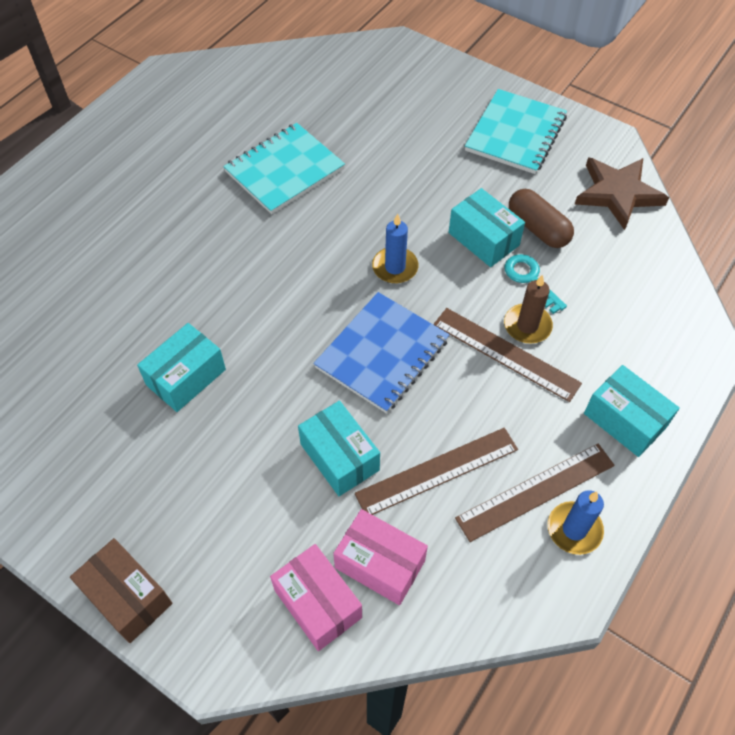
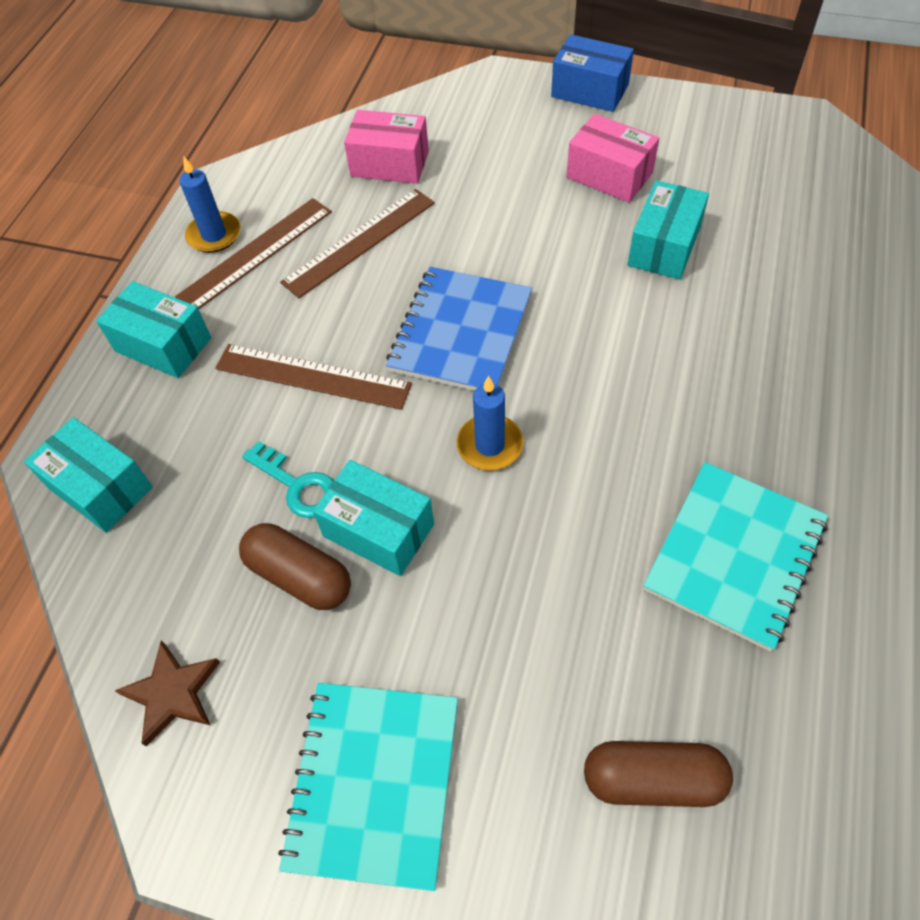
camera: 165 degrees right, 0 degrees up
brown box [70,538,172,643] -> blue box [551,34,634,112]
pink box [270,544,362,651] -> pink box moved to [566,114,659,203]
turquoise box [298,401,380,496] -> turquoise box moved to [24,417,153,533]
brown candle [504,274,553,344] -> none
brown star [575,157,669,230] -> brown star [115,641,220,746], size x0.64
none -> brown capsule [584,741,733,807]

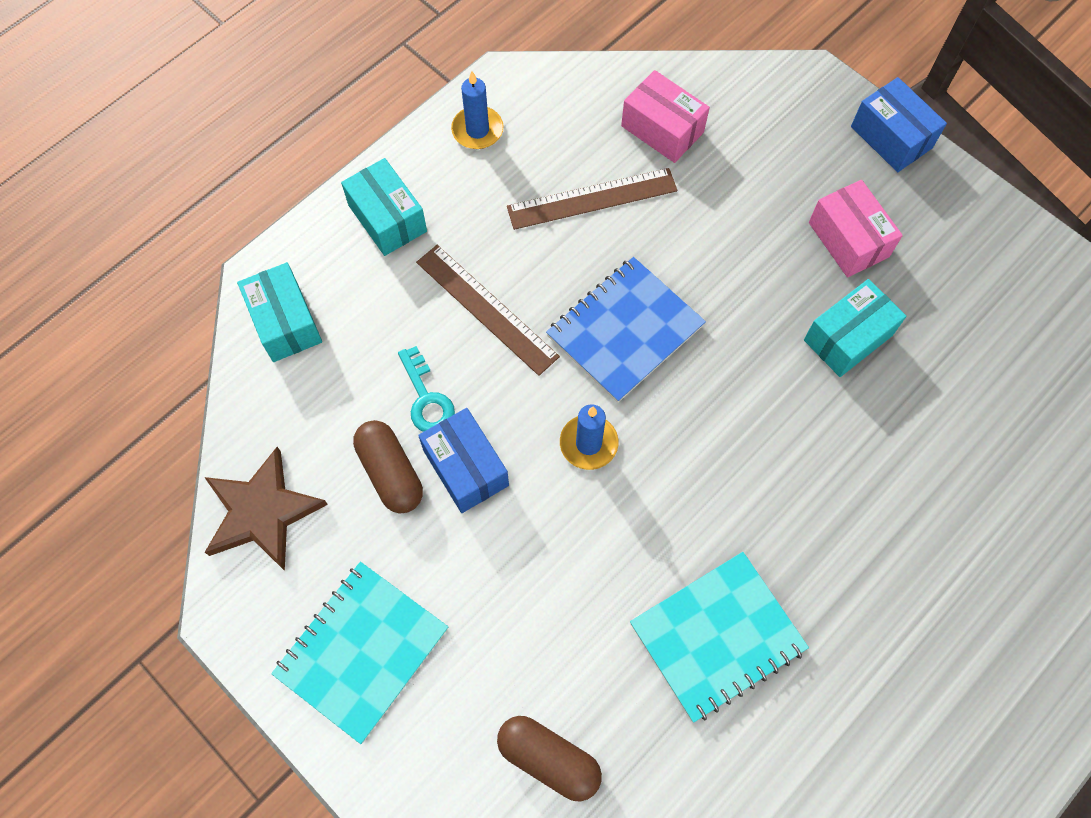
camera: 25 degrees right, 10 degrees up
brown star [115,641,220,746] -> brown star [204,447,328,571], size x1.56
brown ruler [175,198,332,309] -> none
turquoise box [313,460,434,576] -> blue box [418,408,509,513]

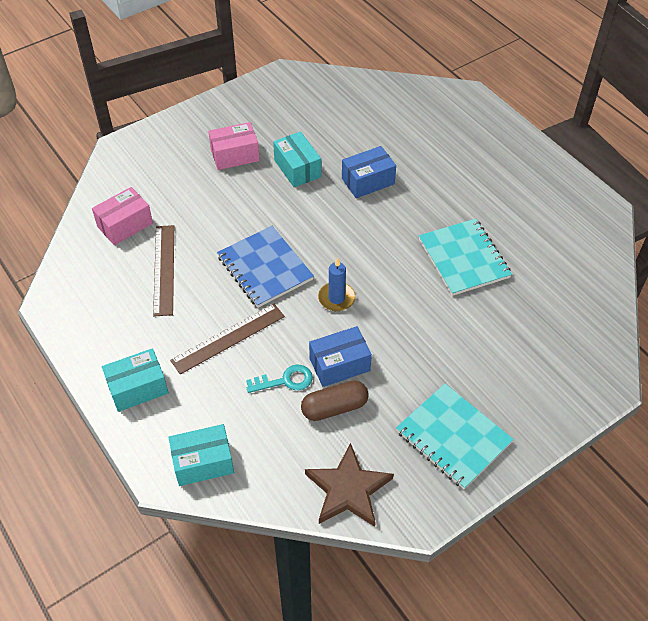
camera: 80 degrees left, 15 degrees down
blue candle [451,71,503,149] -> none
brown capsule [497,716,602,801] -> none
blue box [851,77,947,172] -> blue box moved to [342,146,396,198]

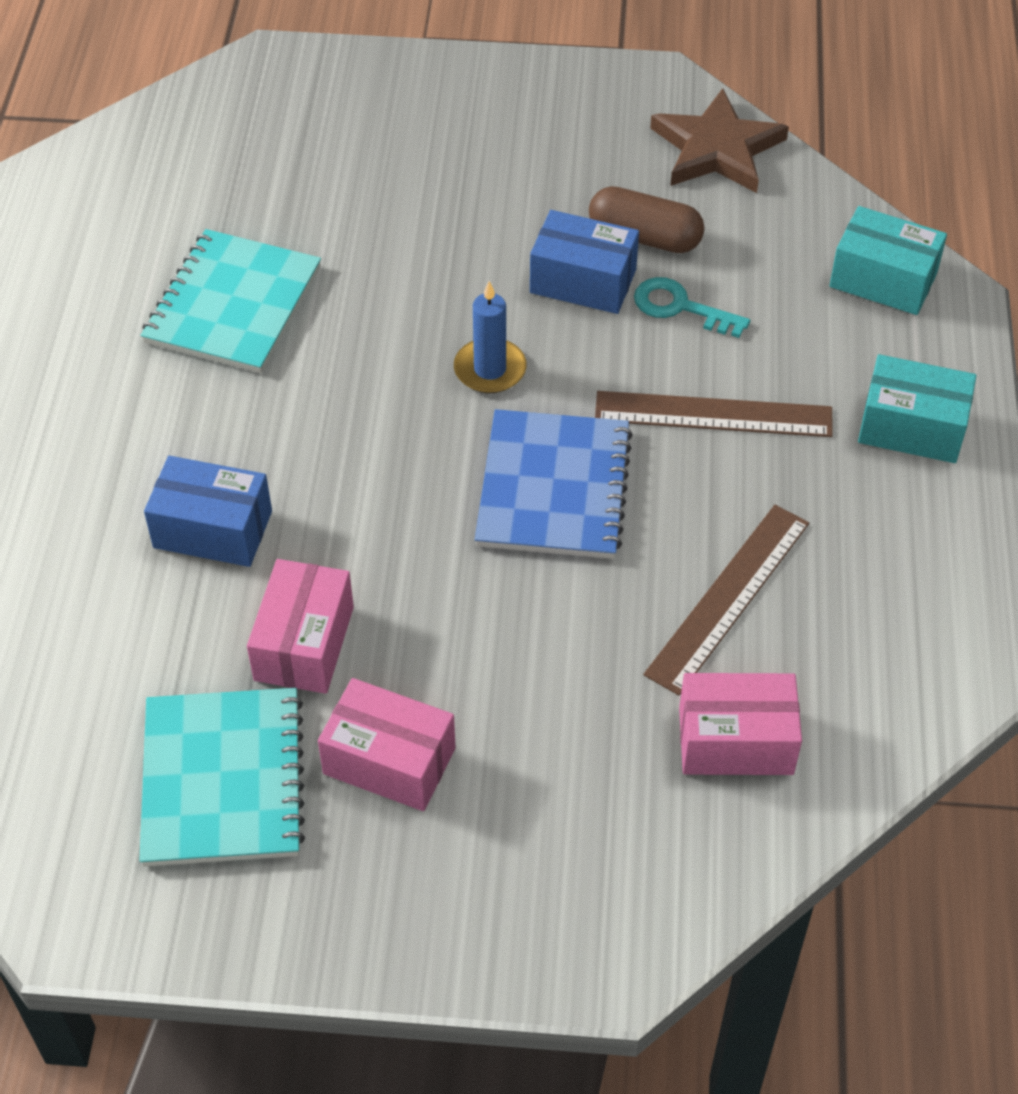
camera: 140 degrees left, 0 degrees up
turquoise box [273,131,321,187] -> pink box [247,559,354,694]
turquoise notebook [396,384,514,489] -> turquoise notebook moved to [139,688,305,866]

